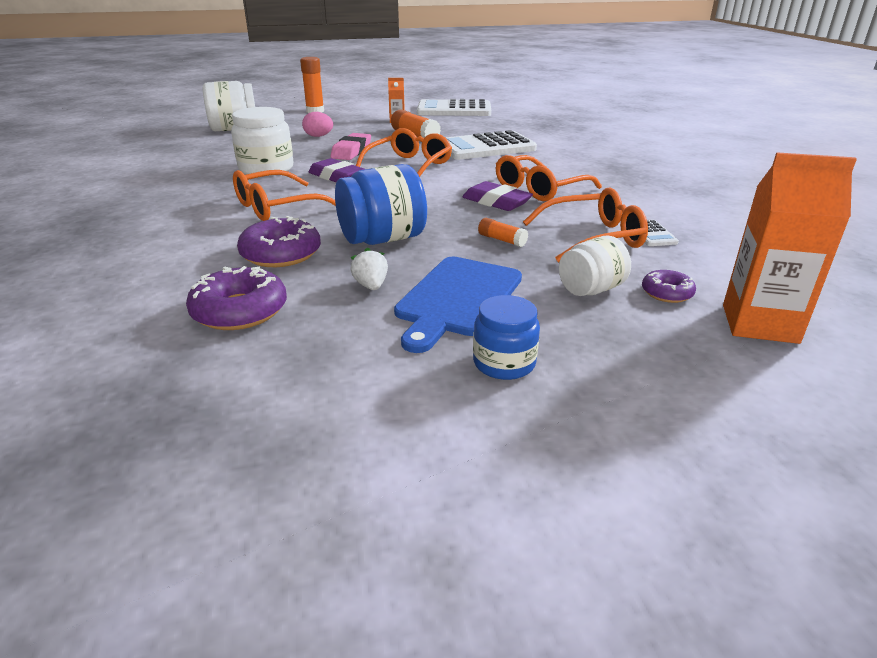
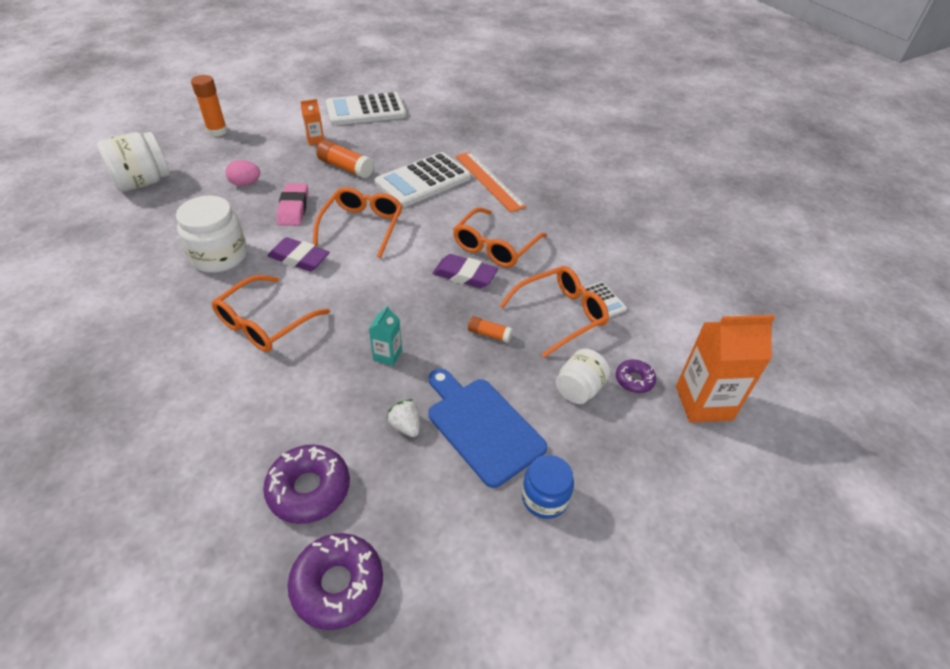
camera: 20 degrees left, 15 degrees up
purple donut [237,216,321,267] -> purple donut moved to [288,533,383,630]
blue jar [335,164,427,245] -> turquoise carton [369,305,402,366]
blue cutting board [394,257,522,353] -> blue cutting board turned 135 degrees clockwise [429,369,548,488]
none -> orange ruler [455,152,526,212]

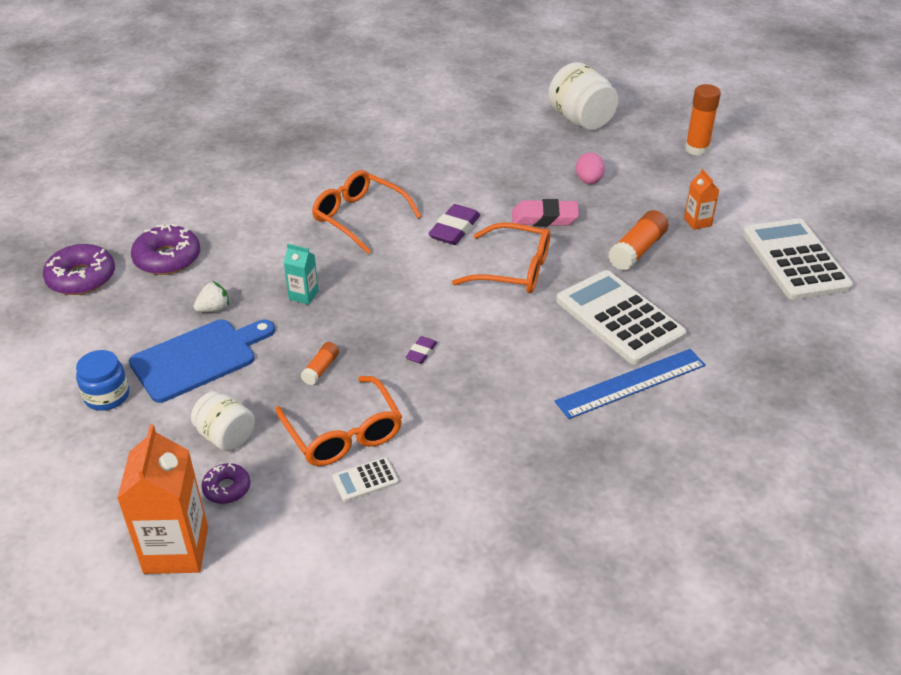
camera: 95 degrees right, 5 degrees down
white jar [176,196,247,273] -> none
purple eraser [433,254,498,288] -> purple eraser [405,336,437,364], size x0.54
orange glasses [453,207,547,267] -> none
orange ruler [455,152,526,212] -> blue ruler [555,349,706,419]

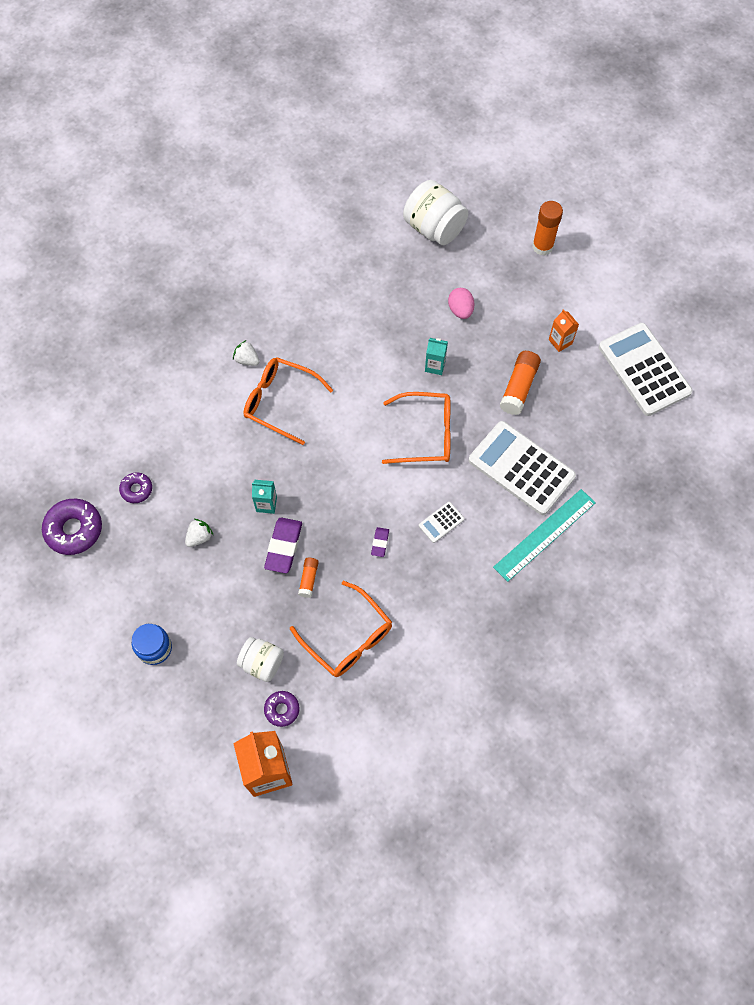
camera: 15 degrees left, 25 degrees up
blue cutting board [129,319,275,403] -> none
purple donut [131,224,200,275] -> purple donut [119,472,152,503], size x0.56
white calculator [332,457,399,502] -> white calculator moved to [419,502,464,543]
purple eraser [428,204,480,245] -> purple eraser moved to [264,518,302,573]
pink eraser [512,199,579,226] -> turquoise carton [425,338,448,375]
blue ruler [555,349,706,419] -> turquoise ruler [493,489,596,582]
none -> white strawberry [233,340,260,366]

